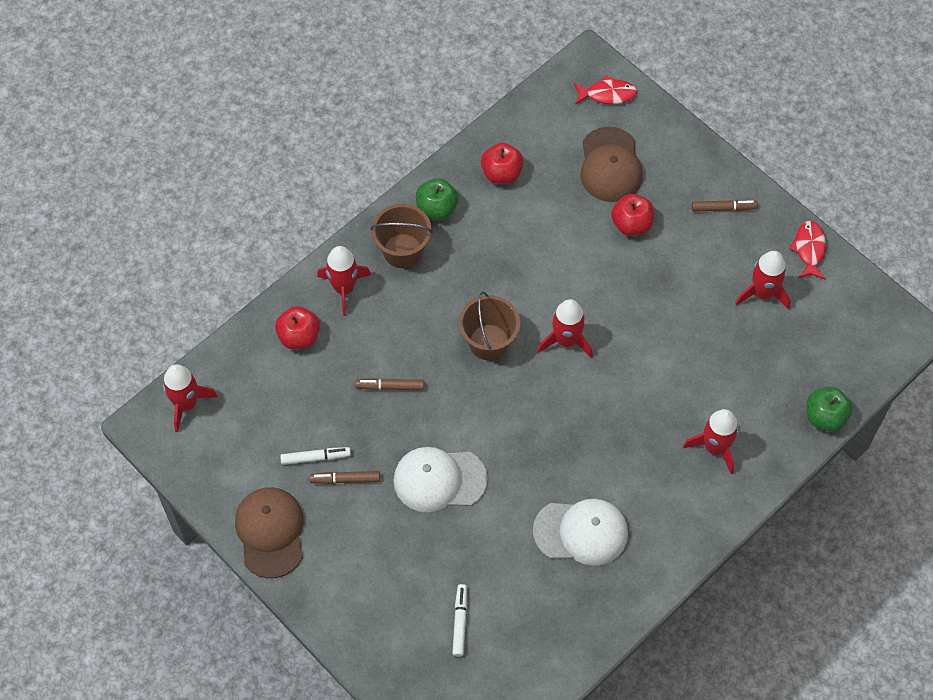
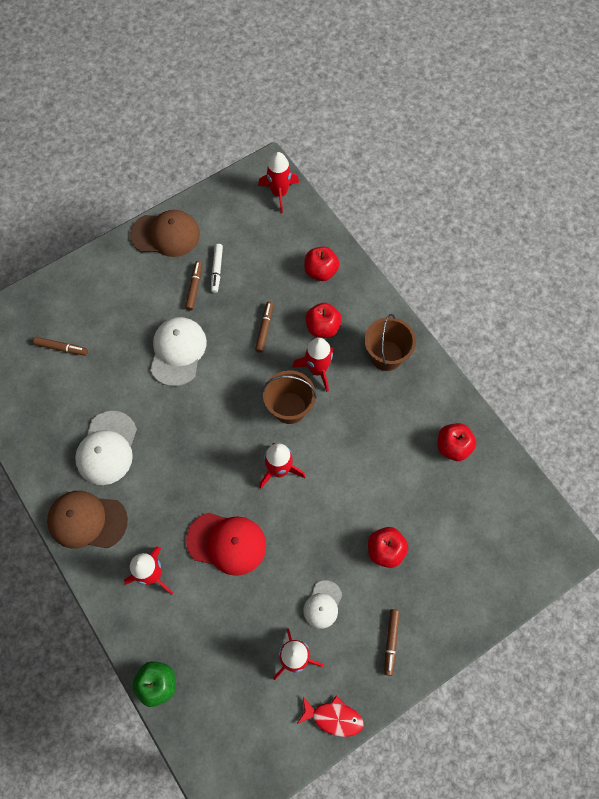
camera: 100 degrees right, 5 degrees up
red rocket [317,246,371,316] -> red rocket moved to [292,338,334,392]
green apple [416,178,459,220] -> none
white marker [452,584,467,657] -> brown marker [33,337,88,356]
red fish [574,75,637,105] -> none
brown cap [580,127,643,202] -> brown cap moved to [47,491,128,548]
none -> red cap [186,513,266,576]
none -> white cap [304,580,342,629]
none -> red apple [305,303,342,338]

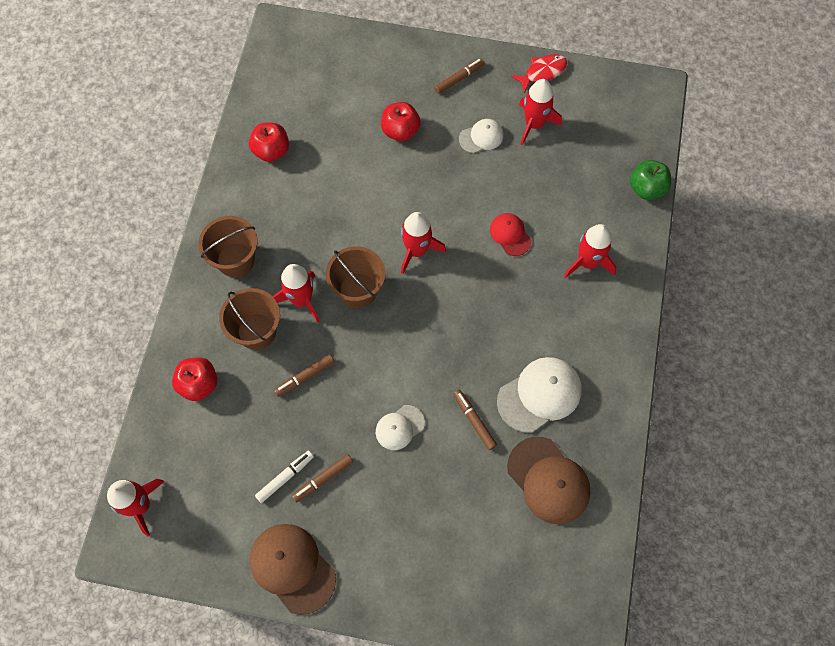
camera: 135 degrees left, 0 degrees up
brown marker [33,337,88,356] -> brown marker moved to [453,390,497,450]
brown cap [47,491,128,548] -> brown cap moved to [507,437,590,524]
white cap [150,317,207,386] -> white cap [376,405,425,450], size x0.58
red cap [186,513,266,576] -> red cap [490,213,531,256], size x0.58
red fish [297,696,363,737] -> red fish turned 90 degrees clockwise [511,54,567,93]
red apple [305,303,342,338] -> brown bucket [219,288,280,350]

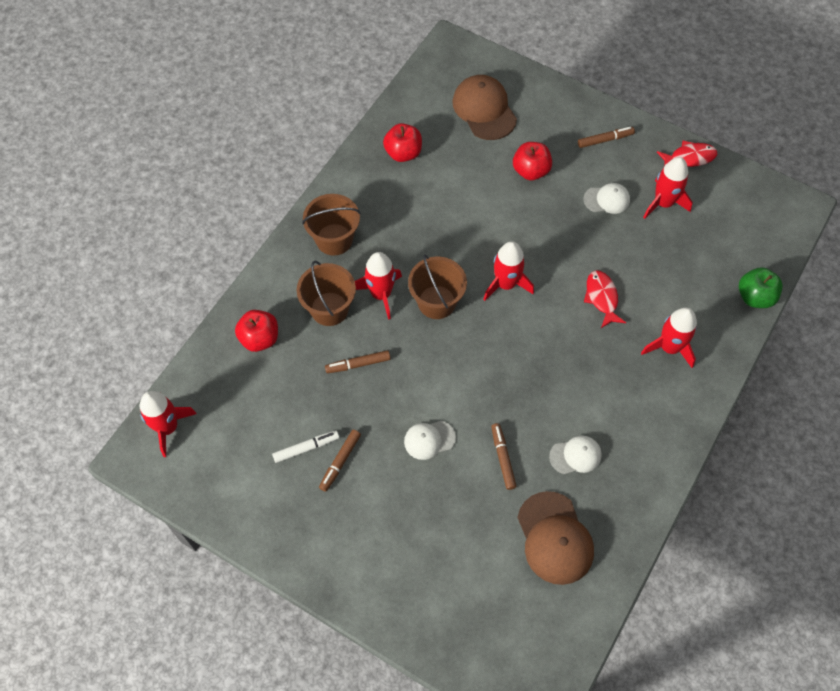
camera: 20 degrees right, 5 degrees down
brown cap [250,524,336,615] -> brown cap moved to [453,75,517,140]
brown marker [292,454,353,503] -> brown marker turned 45 degrees counterclockwise [319,430,361,492]
red cap [490,213,531,256] -> red fish [584,271,626,328]
white cap [497,357,582,433] -> white cap [549,436,602,474], size x0.58

